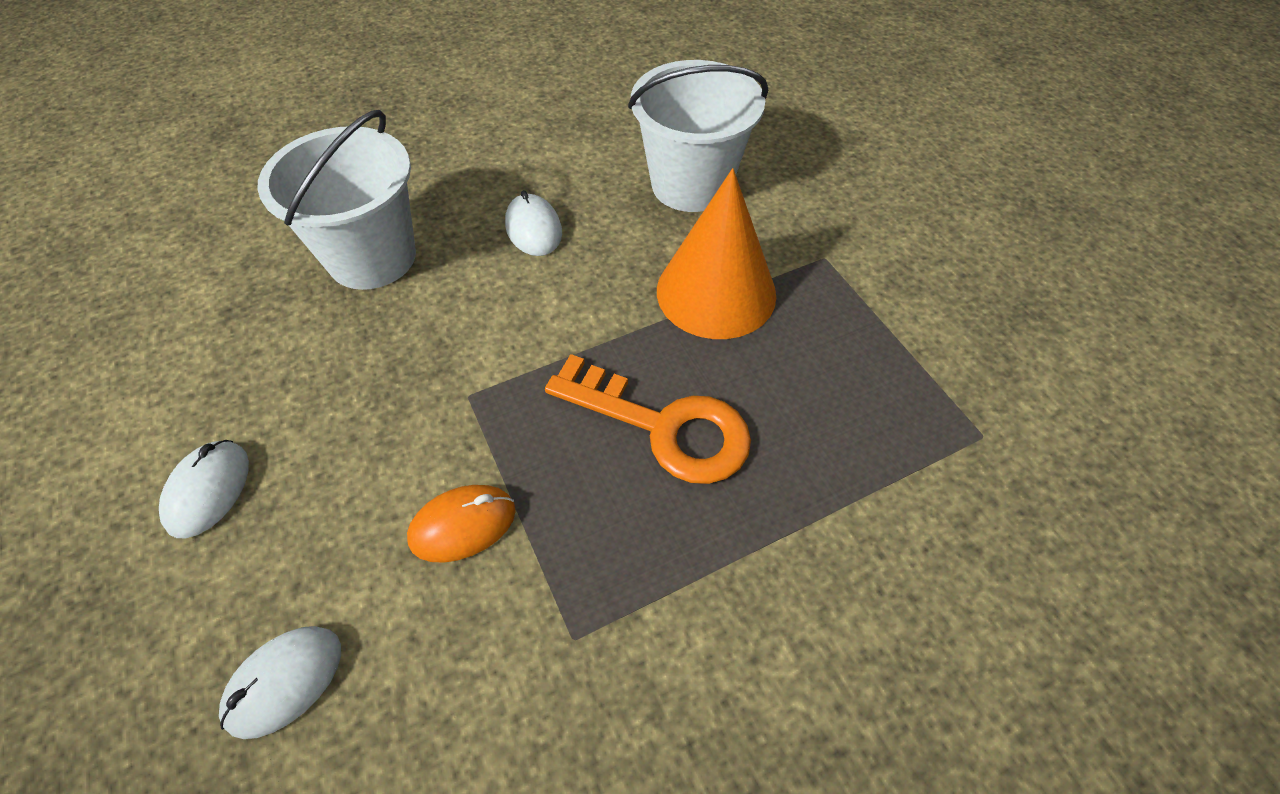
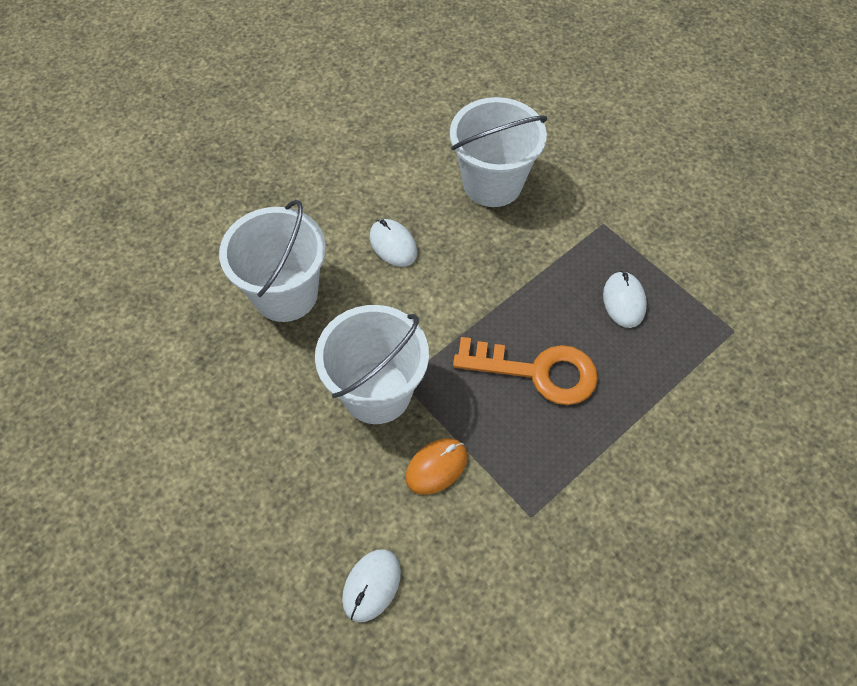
camera: 15 degrees left, 5 degrees up
white mouse [159,440,249,538] -> white mouse moved to [603,271,647,328]
orange cone [657,168,776,339] -> none
none -> white bucket [315,305,429,424]

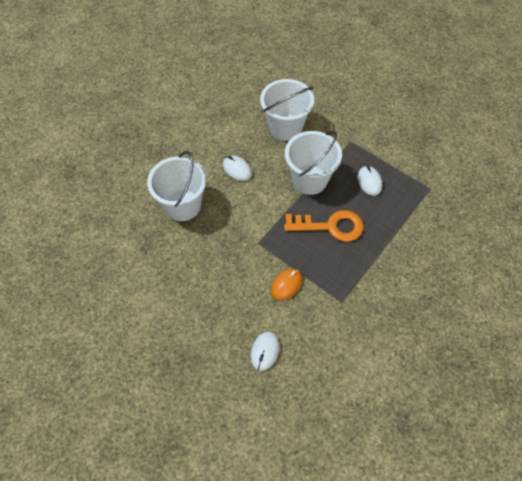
camera: 10 degrees left, 0 degrees up
white bucket [315,305,429,424] -> white bucket moved to [285,131,342,195]

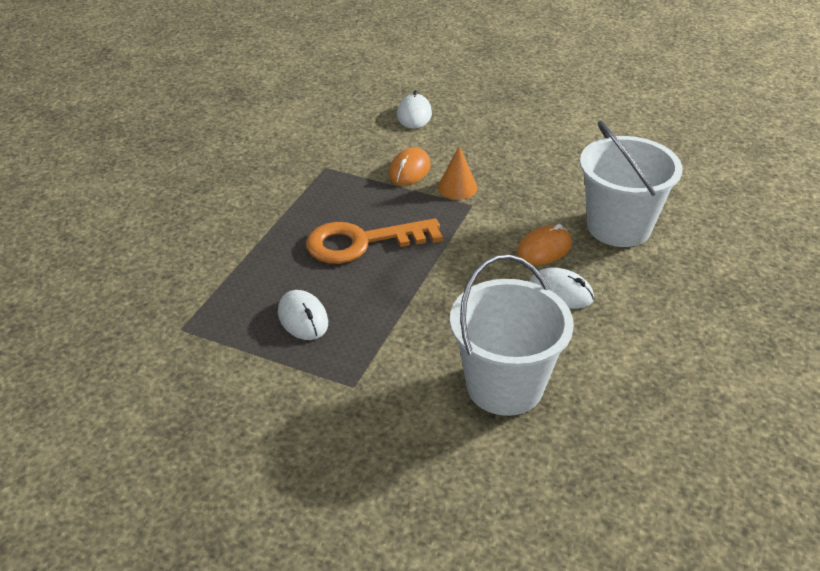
camera: 165 degrees right, 20 degrees down
white bucket [285,131,342,195] -> none
none -> orange cone [438,145,477,200]
none -> orange mouse [517,224,572,265]

